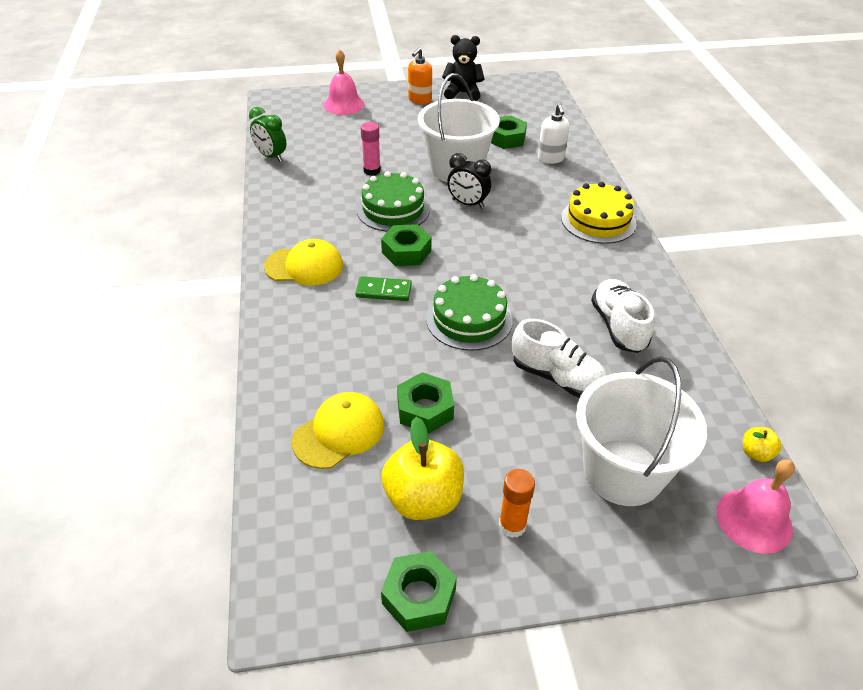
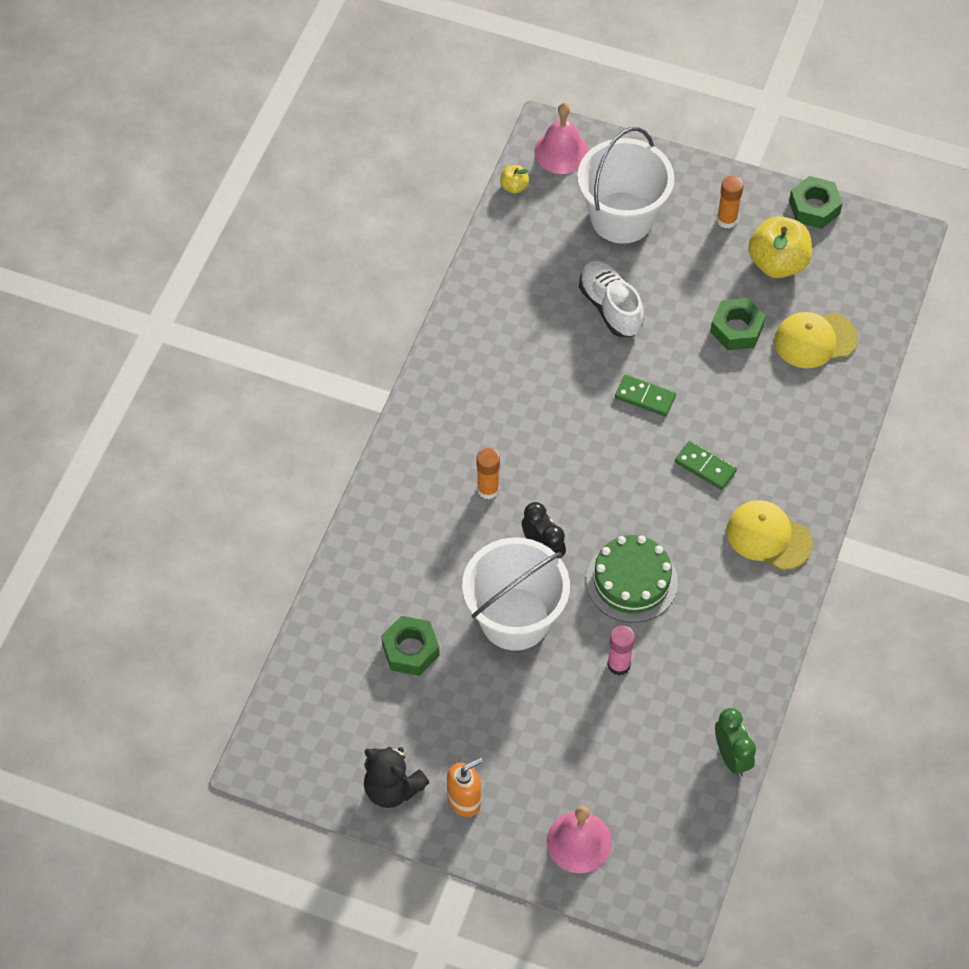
camera: 150 degrees left, 15 degrees up
green nut [381,224,431,266] -> none
green cake [426,274,513,351] -> green domino [615,375,676,416]
white soap dispenser [538,103,570,164] -> none
yellow cake [561,182,636,244] -> none
white shoe [591,279,654,353] -> none
none -> orange glue stick [477,448,500,499]

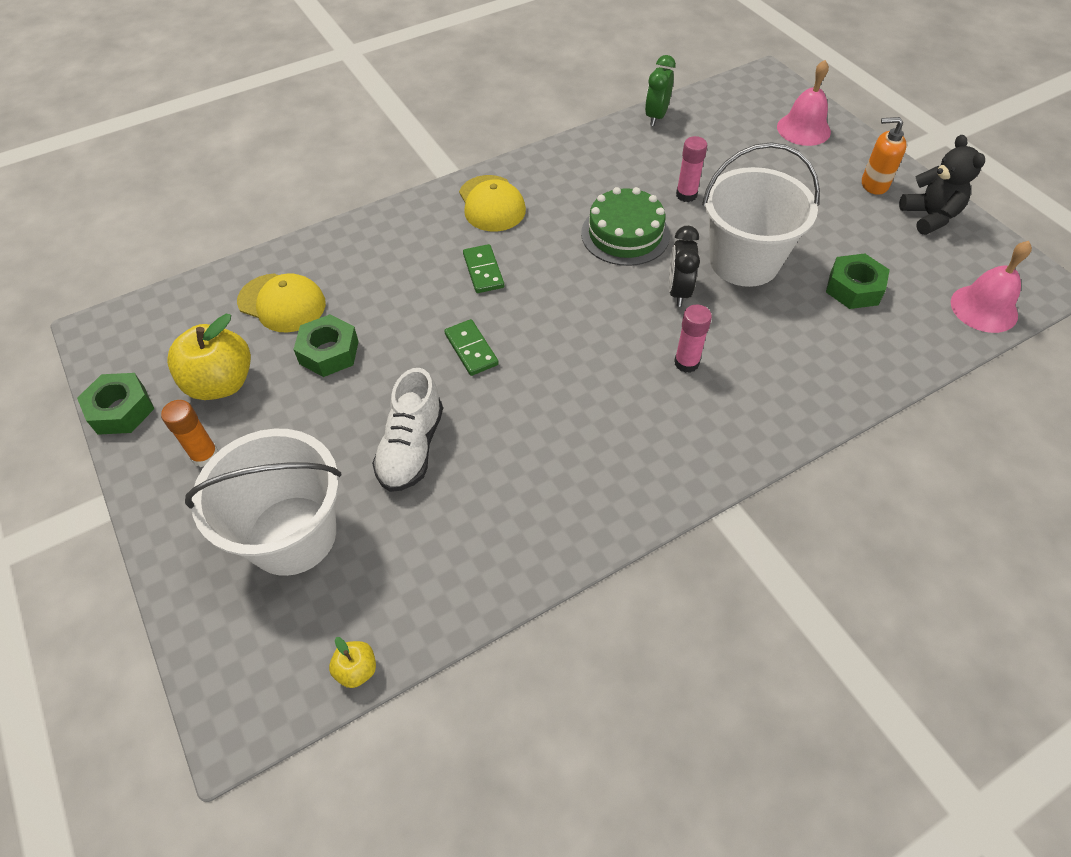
camera: 140 degrees left, 5 degrees down
orange glue stick [477,448,500,499] -> pink glue stick [674,305,712,373]
pink bell [534,103,589,174] -> pink bell moved to [951,241,1032,333]

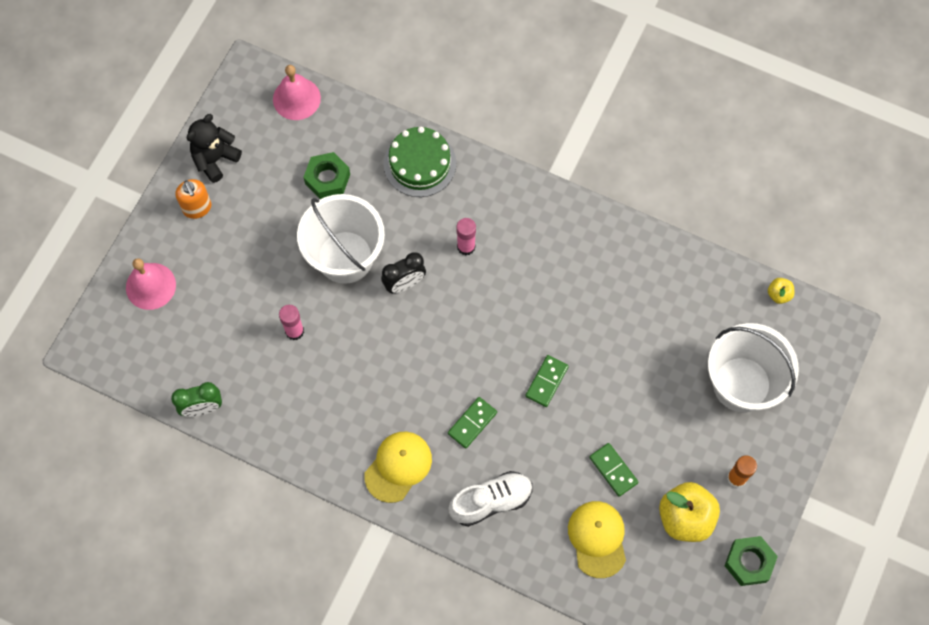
camera: 125 degrees left, 15 degrees up
green nut [293,314,359,377] -> green domino [589,443,638,497]
white shoe [372,368,443,492] -> white shoe moved to [448,471,533,527]
green cake [581,187,670,266] -> green cake moved to [384,127,456,197]

